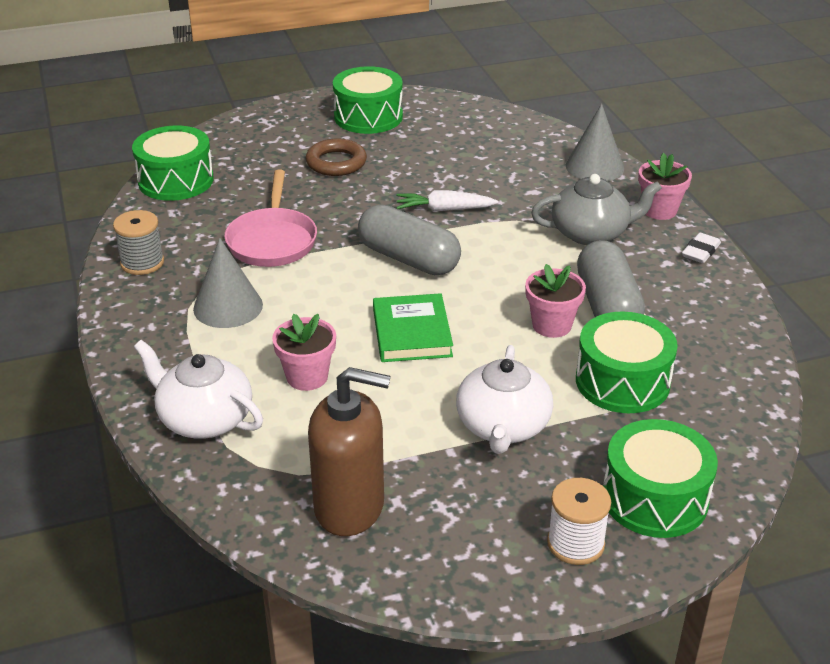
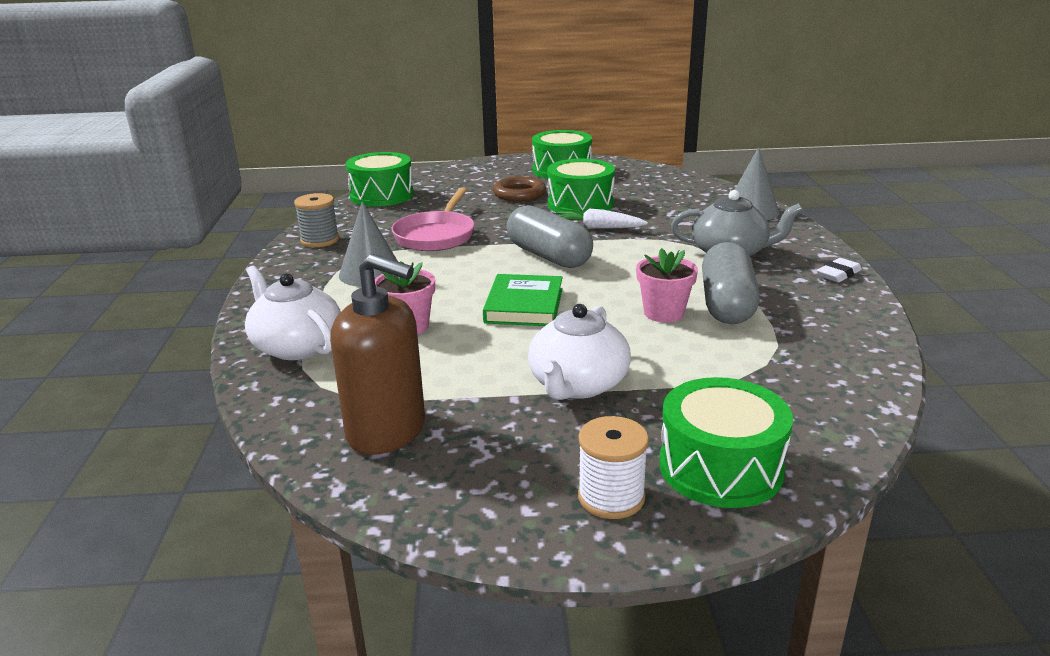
camera: 15 degrees right, 10 degrees down
green drum [576,311,678,413] -> green drum moved to [547,159,615,215]
pink flower pot [638,153,692,220] -> none

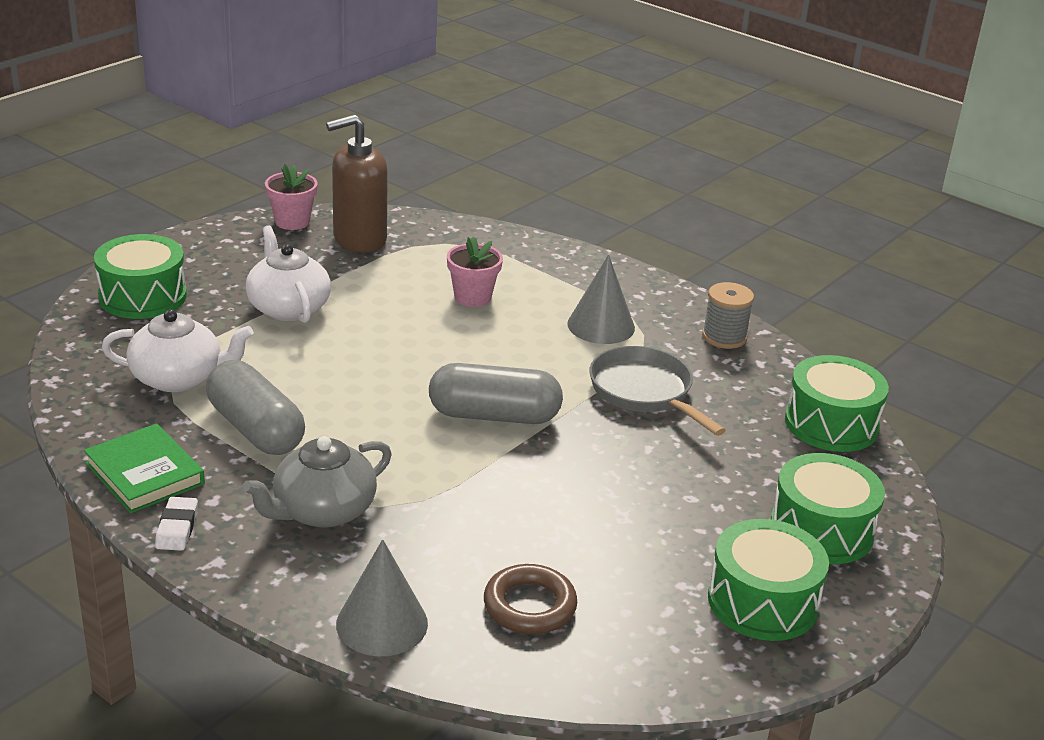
camera: 130 degrees right, 5 degrees up
white teapot [245,266,341,360] -> white teapot moved to [101,309,254,392]
pink pan [391,187,475,251] -> grey pan [589,346,726,436]
green book [483,274,563,326] -> green book moved to [84,424,205,513]
brown ring [493,176,546,201] -> brown ring moved to [484,564,577,634]
green drum [547,159,615,215] -> green drum moved to [771,453,885,564]
white carrot [557,209,648,229] -> none
white spool [578,416,649,519] -> none
pink flower pot [636,248,698,323] -> pink flower pot moved to [265,164,318,230]

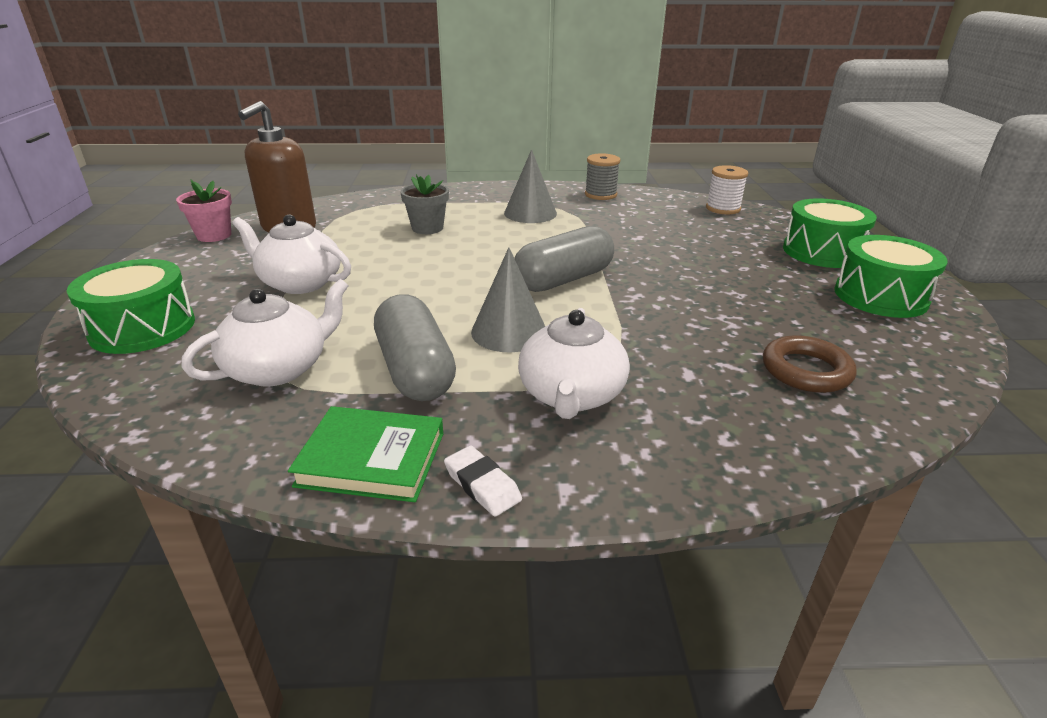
camera: 40 degrees left, 0 degrees up
grey capsule [206,360,305,455] -> grey capsule turned 60 degrees clockwise [374,294,456,401]
grey teapot [243,436,392,528] -> white teapot [518,308,630,419]
grey cone [336,539,428,656] -> grey cone moved to [471,247,545,352]
pink flower pot [447,236,503,307] -> grey flower pot [400,174,449,234]
grey pan [589,346,726,436] -> none
green drum [785,355,889,452] -> white spool [706,165,748,215]

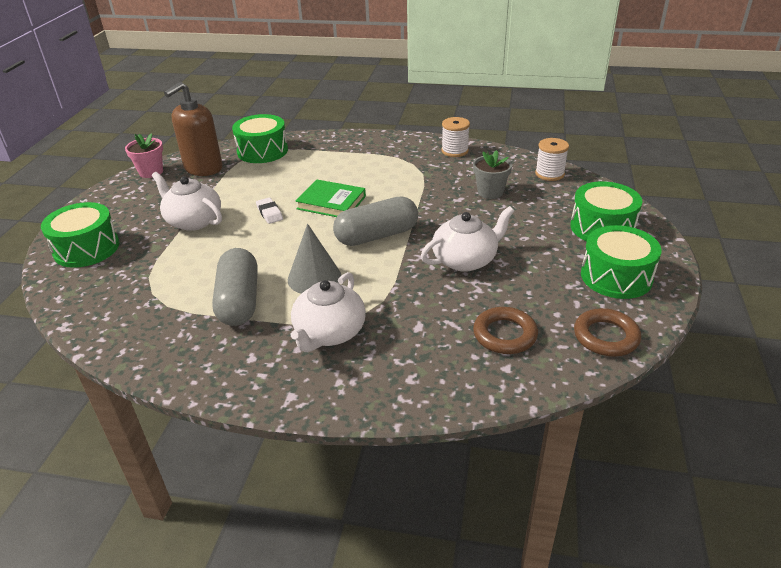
camera: 15 degrees right, 5 degrees up
white teapot [182,279,349,387] -> white teapot moved to [421,206,514,272]
green book [288,406,444,502] -> green book moved to [296,179,366,217]
grey flower pot [400,174,449,234] -> grey flower pot moved to [473,150,512,199]
white eraser [444,445,522,517] -> white eraser moved to [256,197,283,224]
grey cone [504,149,557,223] -> none
grey spool [585,153,620,200] -> white spool [441,117,470,157]
none -> green drum [232,114,288,163]
none -> brown ring [574,308,641,357]

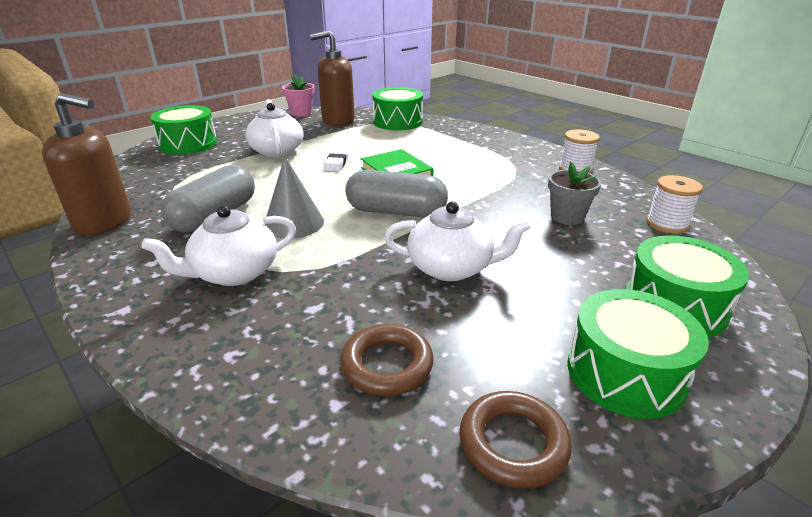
camera: 35 degrees right, 5 degrees down
none -> brown soap dispenser [42,93,131,235]

